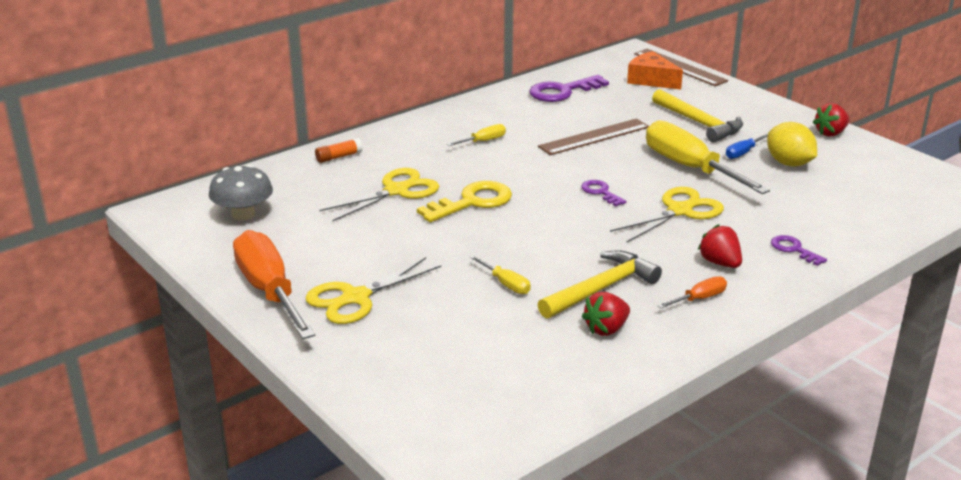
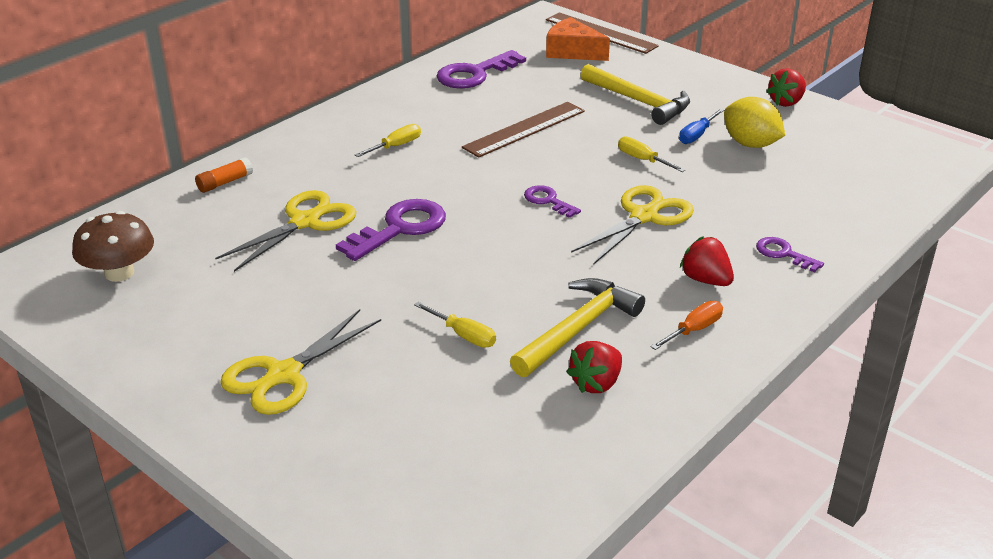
camera: 10 degrees left, 5 degrees up
grey mushroom [209,165,273,221] -> brown mushroom [72,211,154,282]
orange screwdriver [233,230,315,339] -> none
yellow key [417,181,512,222] -> purple key [336,199,446,261]
yellow screwdriver [646,120,770,194] -> yellow screwdriver [618,136,685,172], size x0.44

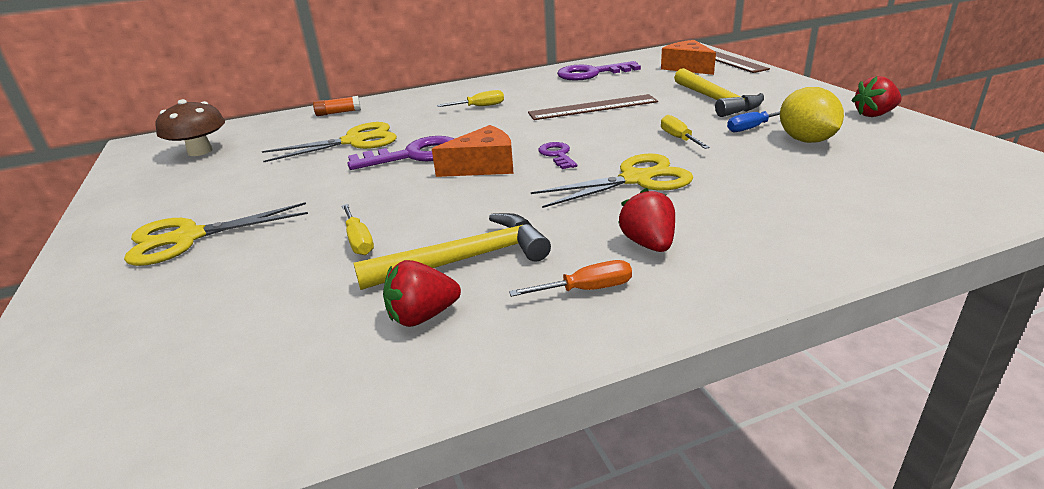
camera: 30 degrees right, 5 degrees down
purple key [756,237,824,272] -> none
none -> orange cheese [432,125,513,177]

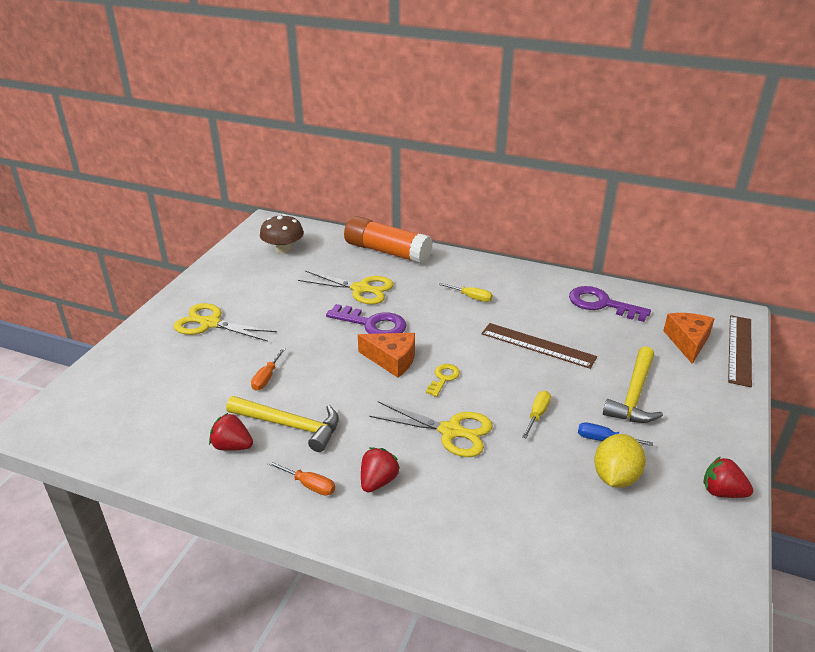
camera: 40 degrees right, 5 degrees up
orange glue stick [313,96,361,116] -> orange glue stick [344,216,433,264], size x2.49
yellow screwdriver [342,204,374,255] -> orange screwdriver [251,348,286,391]
purple key [538,142,578,169] -> yellow key [426,364,460,397]

